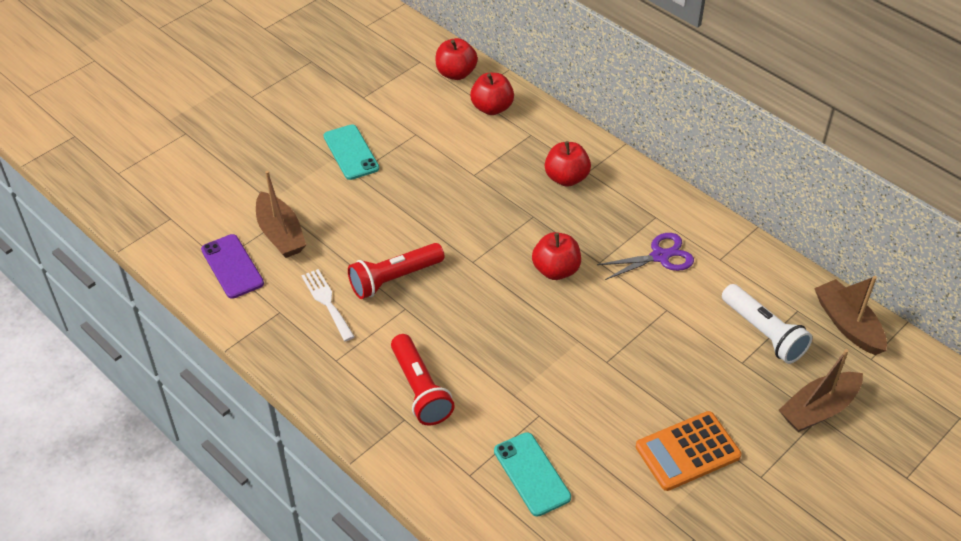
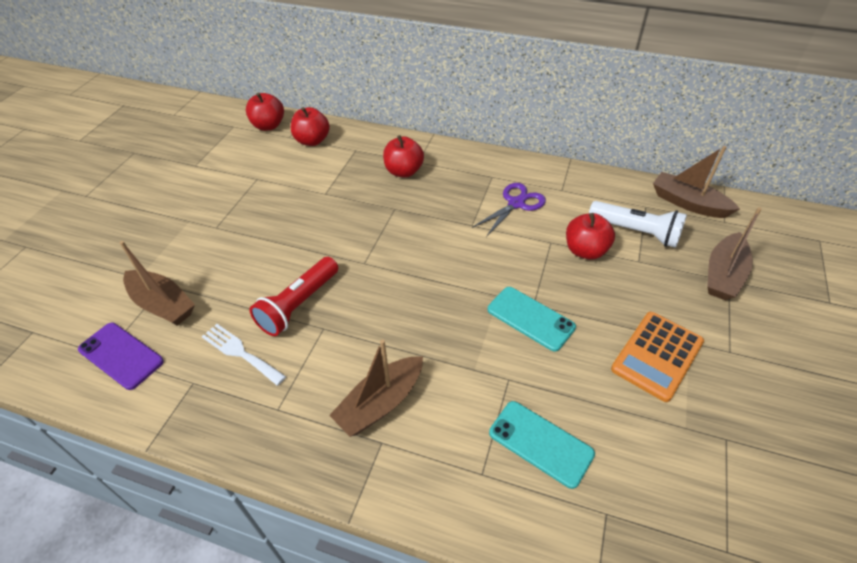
camera: 25 degrees left, 0 degrees up
turquoise phone [324,124,379,180] -> turquoise phone moved to [487,287,576,352]
red flashlight [391,334,455,426] -> brown boat [329,339,423,437]
red apple [532,232,581,280] -> red apple moved to [566,213,615,260]

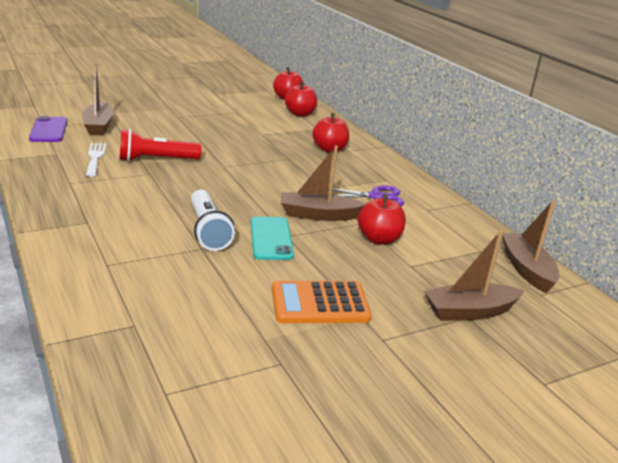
camera: 40 degrees right, 20 degrees down
brown boat [329,339,423,437] -> brown boat moved to [281,146,366,221]
turquoise phone [489,401,595,489] -> none
white flashlight [589,201,687,248] -> white flashlight moved to [191,190,235,251]

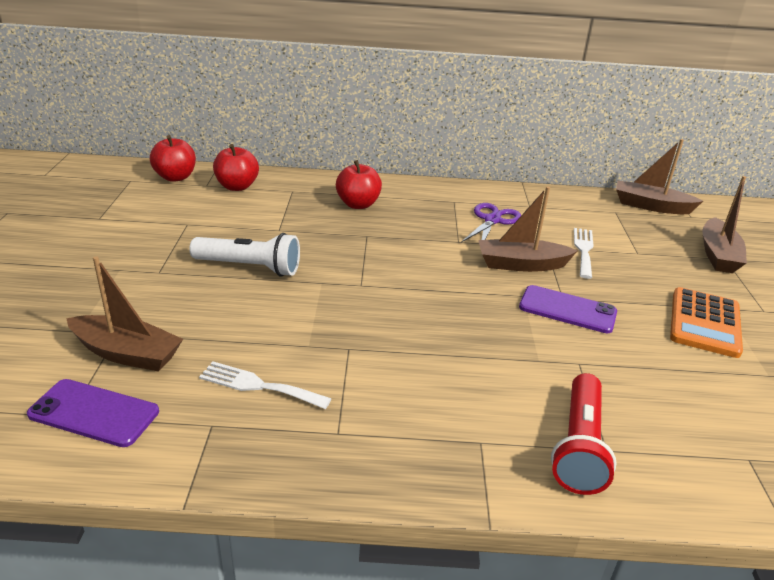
camera: 60 degrees left, 5 degrees up
red flashlight [120,129,201,162] -> red flashlight moved to [551,373,617,495]
white flashlight [191,190,235,251] -> white flashlight moved to [189,233,300,276]
turquoise phone [251,217,294,260] -> purple phone [519,285,617,333]
brown boat [281,146,366,221] -> brown boat turned 60 degrees clockwise [478,186,577,272]
red apple [358,194,406,244] -> white fork [574,228,593,279]

